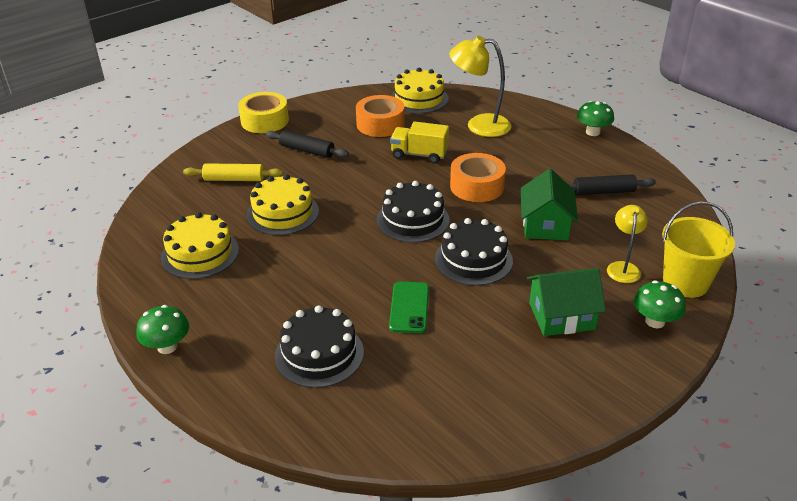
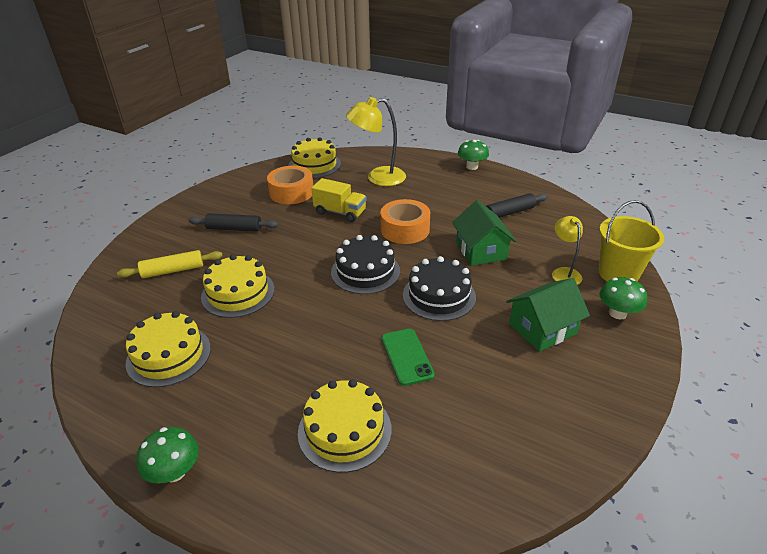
camera: 20 degrees left, 0 degrees up
yellow tape [238,92,289,133] -> none
black cake [275,305,364,388] -> yellow cake [298,379,392,473]
yellow truck [390,122,449,164] -> yellow truck turned 150 degrees counterclockwise [311,178,367,222]

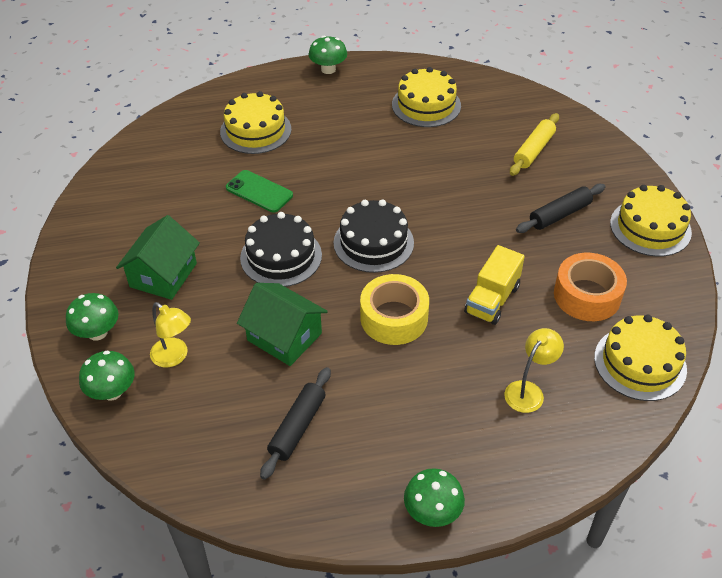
camera: 140 degrees right, 10 degrees up
yellow cake [201,255,275,318] -> yellow cake moved to [610,185,692,257]
yellow truck [311,178,367,222] -> yellow truck turned 45 degrees counterclockwise [464,245,525,325]
yellow lamp [346,97,406,186] -> yellow lamp [504,328,564,413], size x0.60
orange tape [380,199,430,244] -> yellow tape [360,274,429,345]
yellow bucket [599,200,664,281] -> green mushroom [79,350,135,401]

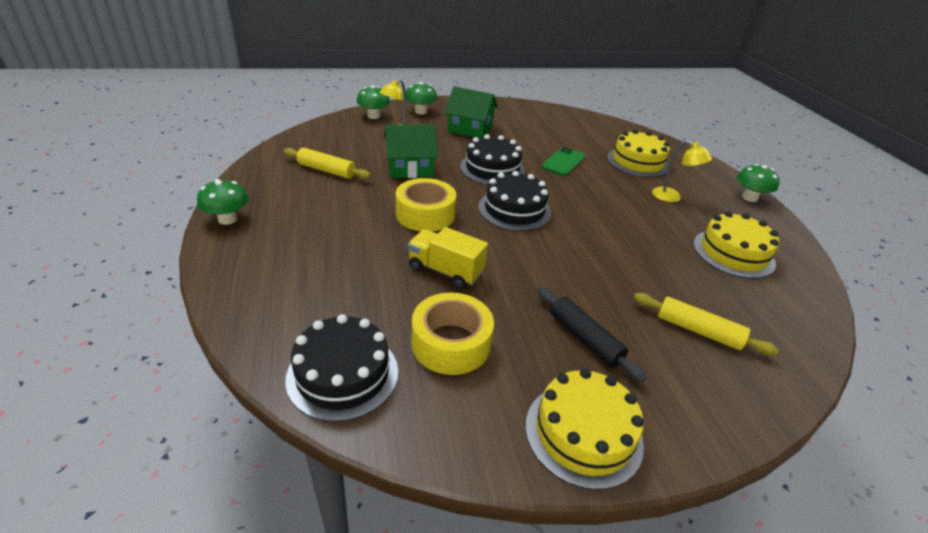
camera: 85 degrees right, 10 degrees down
green house [237,283,328,366] -> green house turned 45 degrees clockwise [384,124,438,178]
black rolling pin [260,367,331,480] -> yellow rolling pin [283,148,371,179]
yellow lamp [504,328,564,413] -> yellow lamp moved to [652,140,712,202]
orange tape [554,253,627,321] -> yellow tape [412,292,494,375]
yellow cake [594,314,687,401] -> black cake [285,314,398,422]

